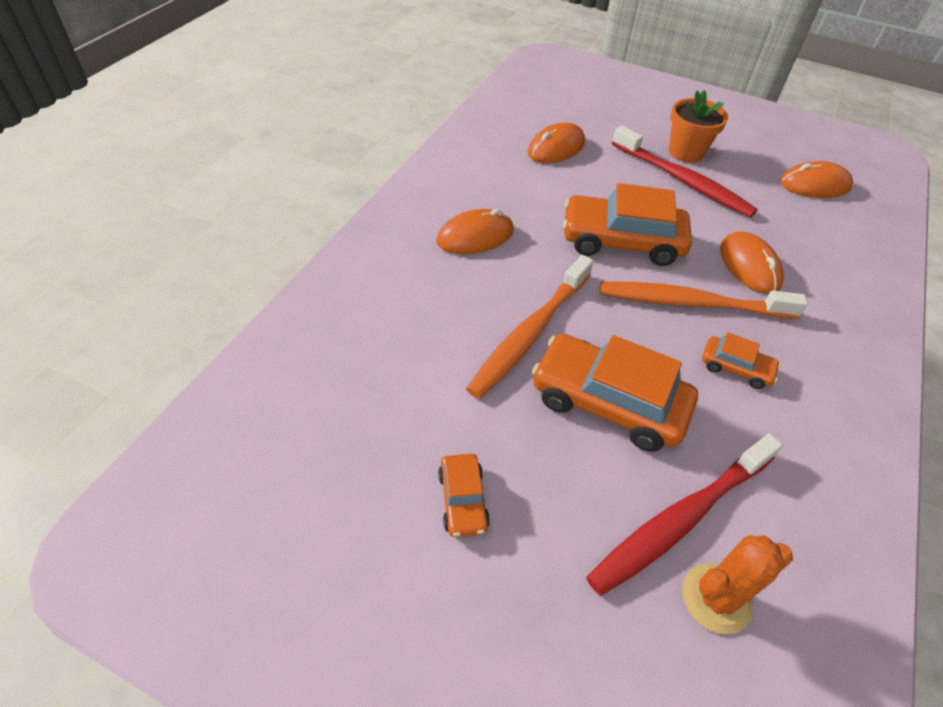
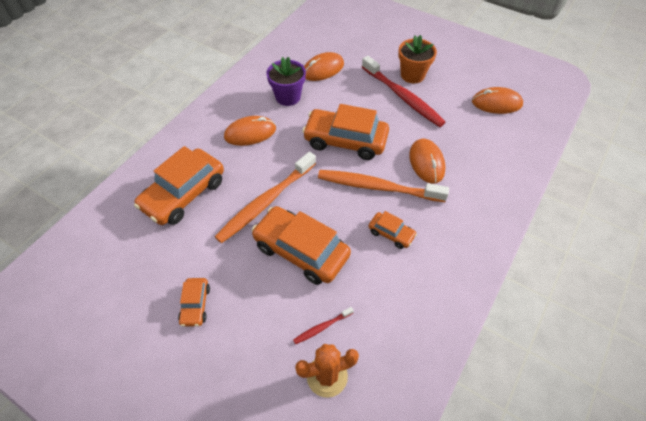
camera: 10 degrees right, 5 degrees up
red toothbrush [586,434,783,596] -> red toothbrush [293,307,354,344], size x0.43
none -> orange car [134,146,224,225]
none -> purple flower pot [266,57,306,106]

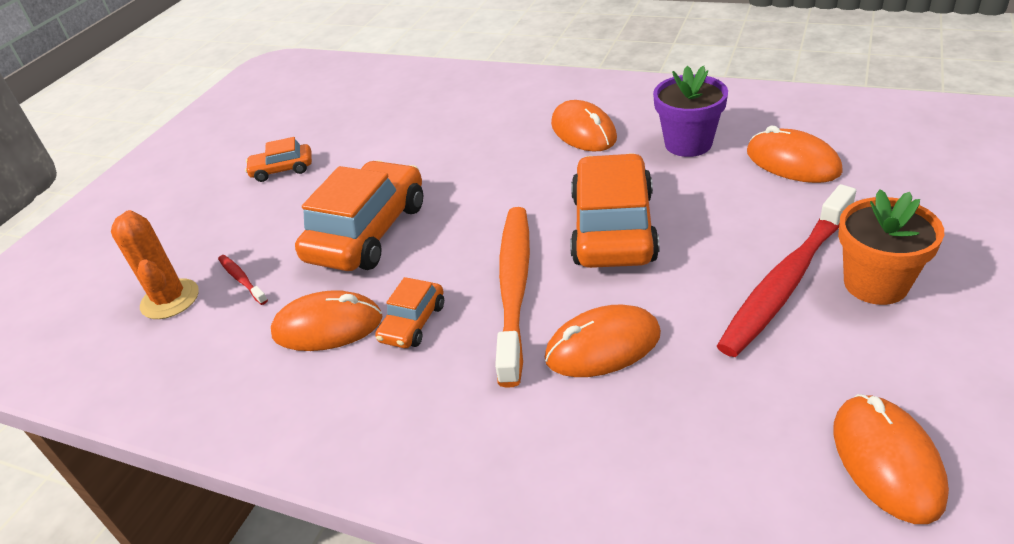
camera: 85 degrees right, 15 degrees down
orange car [134,146,224,225] -> none
orange toothbrush [215,152,316,243] -> none
none -> orange mouse [271,290,383,351]

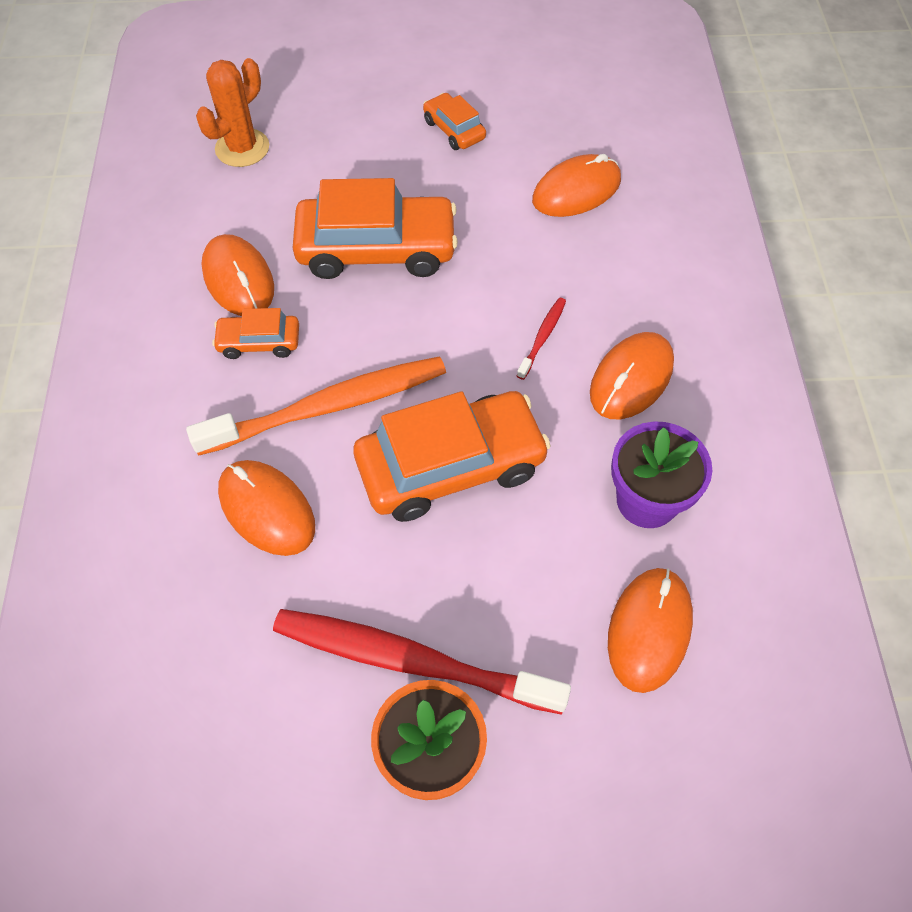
camera: 60 degrees right, 20 degrees up
red toothbrush [218,255,268,305] -> red toothbrush moved to [517,298,566,380]
orange mouse [834,394,949,524] -> orange mouse moved to [532,154,621,217]

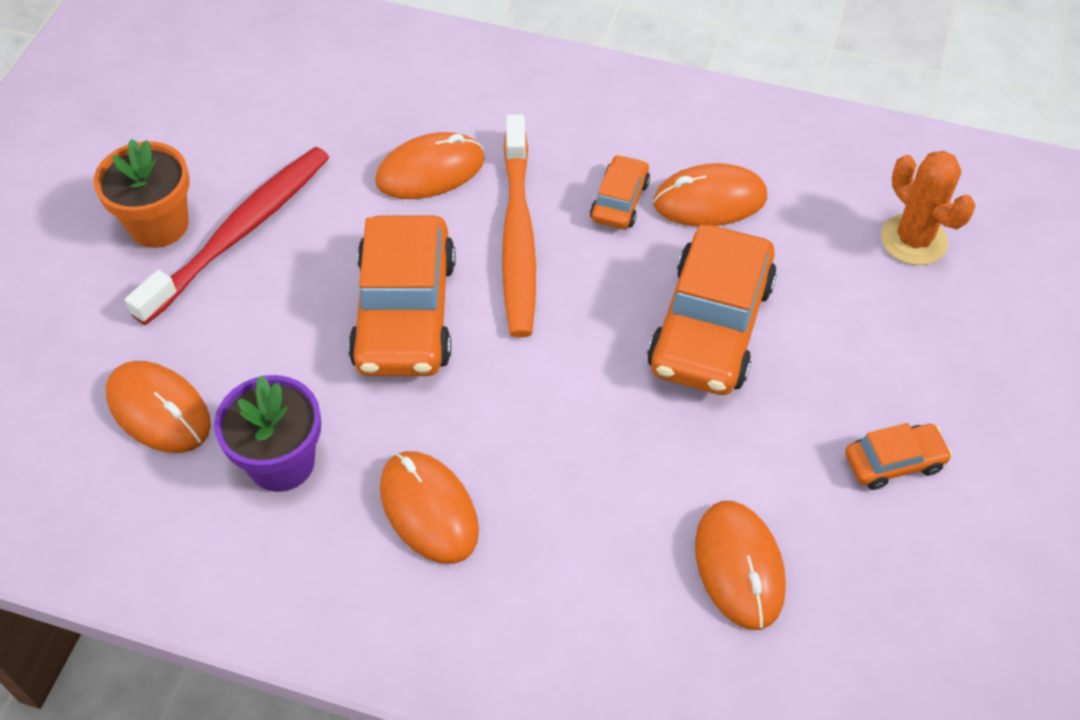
camera: 110 degrees right, 5 degrees down
red toothbrush [517,298,566,380] -> none

